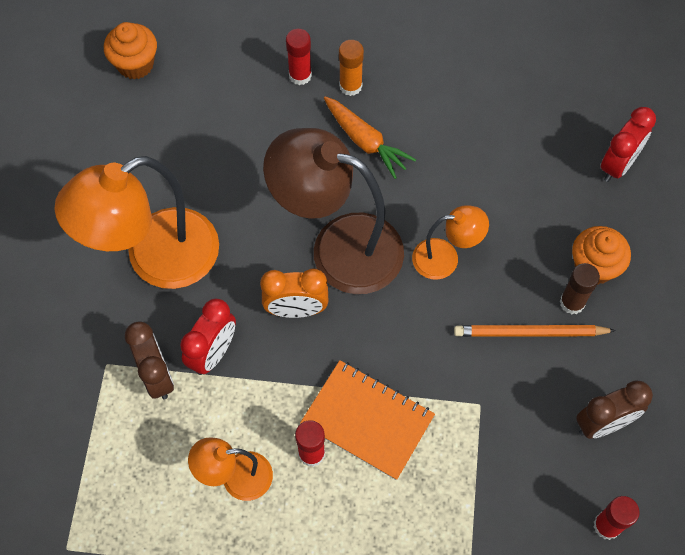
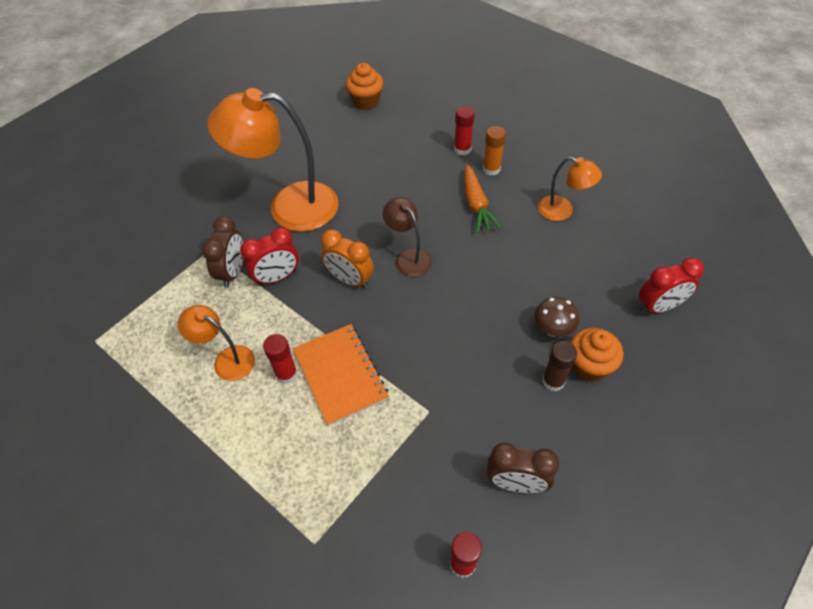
camera: 35 degrees right, 10 degrees down
brown lamp [263,128,404,294] -> brown lamp [383,197,432,277], size x0.51
orange lamp [412,205,489,280] -> orange lamp moved to [538,157,602,221]
orange pencil [454,325,616,337] -> none
none -> brown mushroom [534,297,579,337]

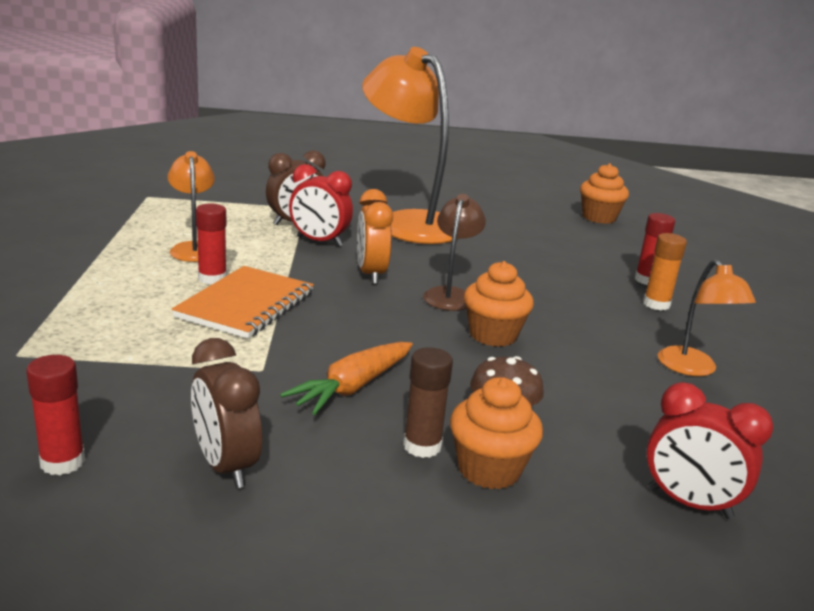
camera: 45 degrees right, 30 degrees down
orange carrot [464,164,501,233] -> orange carrot moved to [280,342,413,415]
none -> orange cupcake [464,261,534,347]

